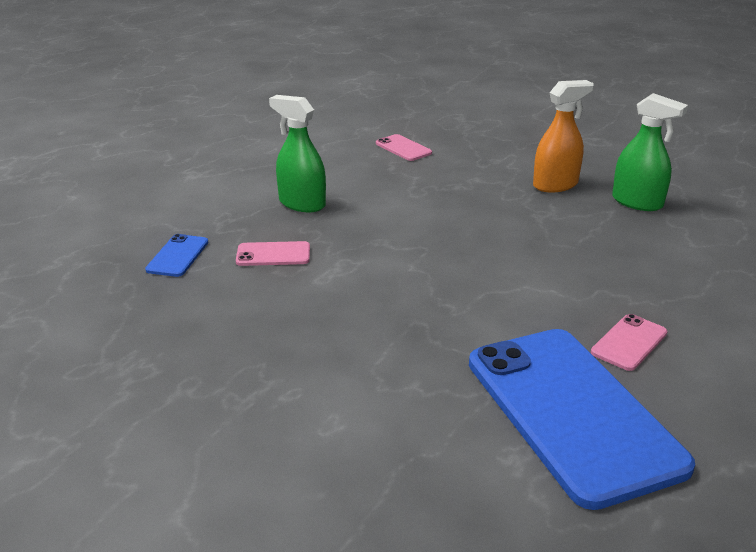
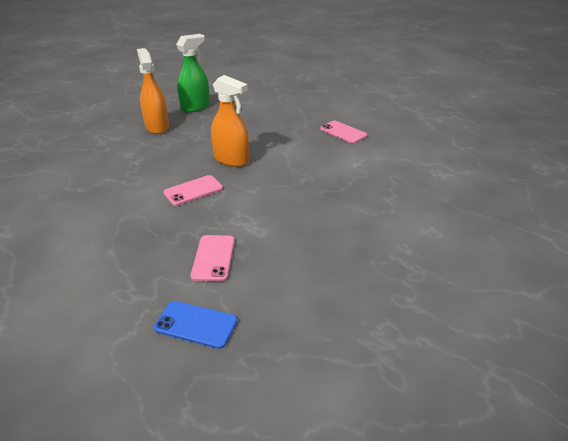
camera: 85 degrees left, 5 degrees up
green spray bottle [269,95,326,212] -> none
pink phone [376,134,432,161] -> pink phone moved to [163,175,223,206]
blue phone [469,329,695,510] -> none
none -> orange spray bottle [211,75,249,167]

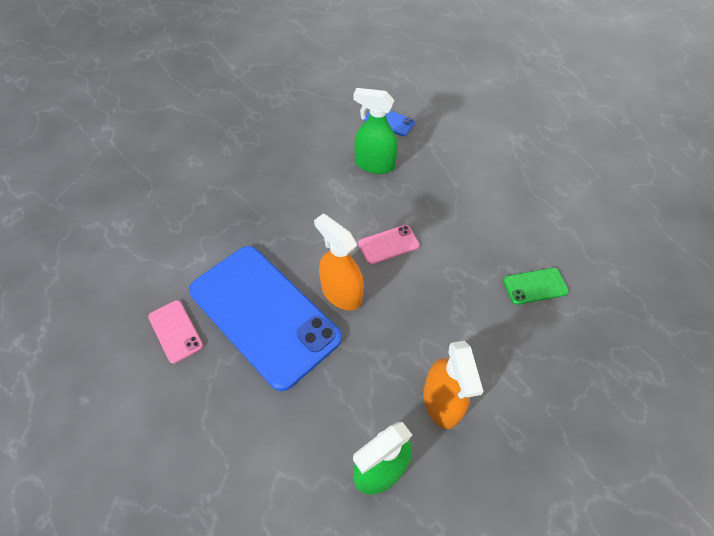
camera: 170 degrees left, 20 degrees up
pink phone [191,235,234,282] -> green spray bottle [354,88,398,174]
none -> blue phone [189,246,342,391]
none -> green phone [503,268,569,305]

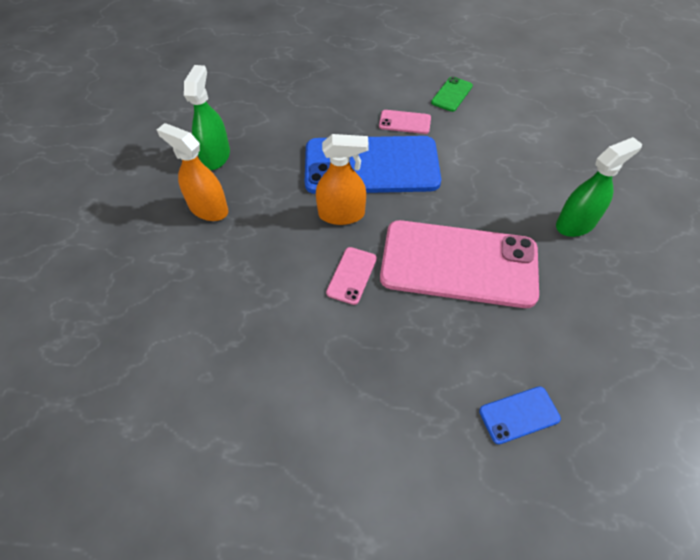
camera: 135 degrees right, 0 degrees up
green spray bottle [354,88,398,174] -> green spray bottle moved to [556,137,642,237]
green phone [503,268,569,305] -> green phone moved to [431,76,473,112]
none -> pink phone [380,220,539,308]

